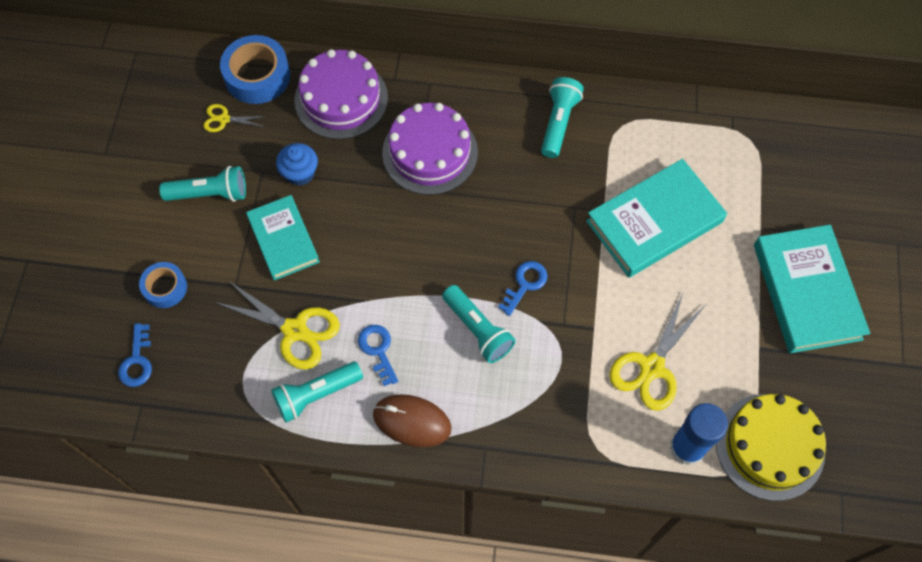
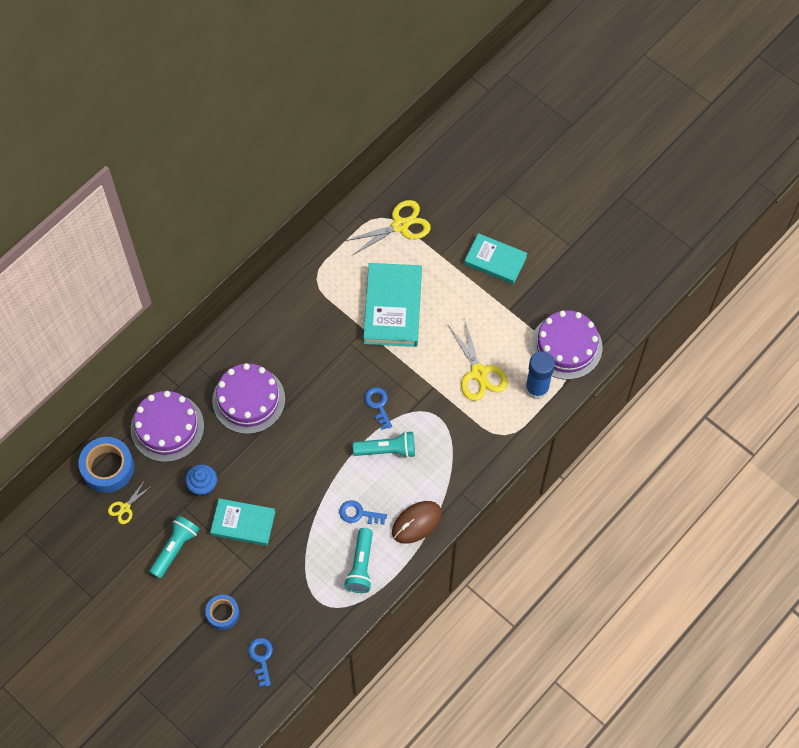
camera: 55 degrees left, 0 degrees up
blue key [118,323,152,387] -> blue key turned 135 degrees counterclockwise [248,638,273,687]
yellow scissors [214,281,340,370] -> yellow scissors moved to [345,200,431,255]
turquoise flashlight [541,77,584,158] -> none
yellow cake [716,394,826,501] -> purple cake [531,310,602,380]
turquoise book [754,225,870,353] -> turquoise book [464,233,527,284], size x0.65

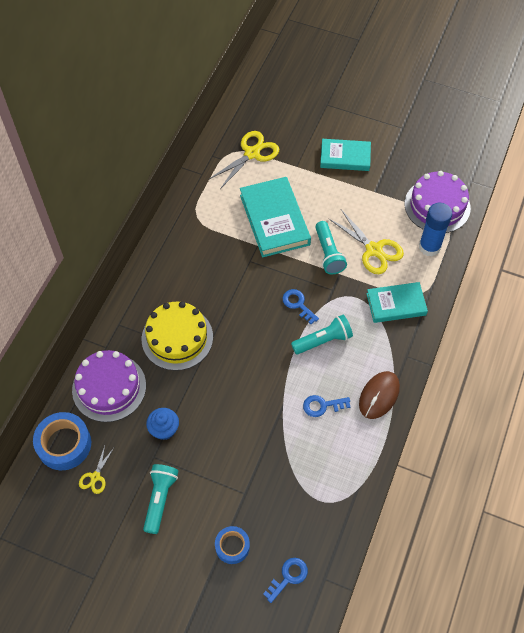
camera: 20 degrees left, 5 degrees down
turquoise book [210,498,275,546] -> turquoise book moved to [366,282,428,323]
purple cake [212,363,285,434] -> yellow cake [142,301,213,371]
blue key [248,638,273,687] -> blue key turned 75 degrees clockwise [263,558,308,603]
turquoise flashlight [344,528,373,593] -> turquoise flashlight moved to [315,221,347,274]

